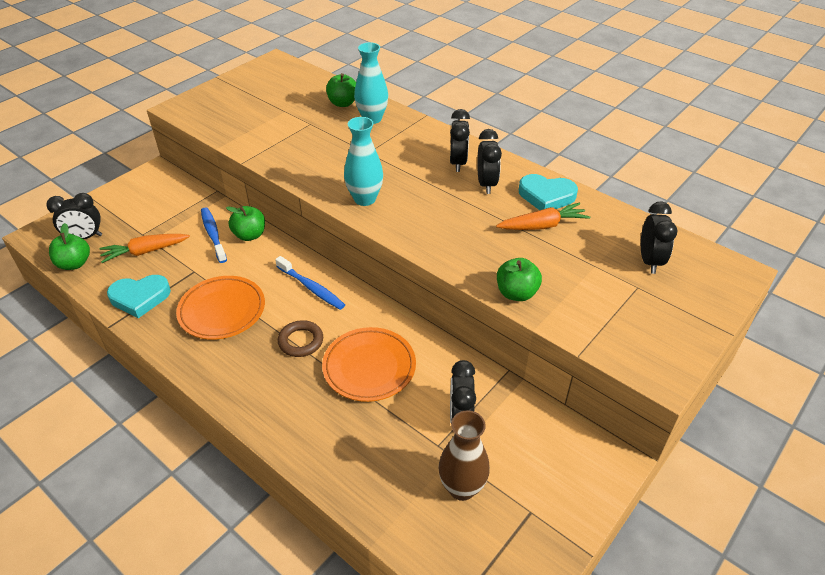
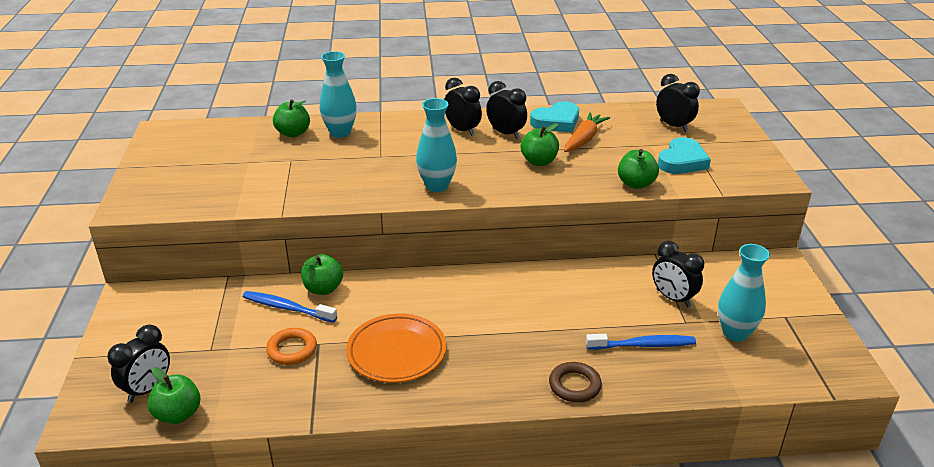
camera: 45 degrees left, 10 degrees down
orange carrot [99,234,190,263] -> none
turquoise heart [107,275,171,318] -> turquoise heart moved to [658,137,711,174]
blue toothbrush [275,256,345,310] -> blue toothbrush moved to [586,334,696,350]
brown ring [278,320,323,357] -> brown ring moved to [549,362,602,402]
orange plate [322,327,416,402] -> none
brown vase [438,410,490,501] -> turquoise vase [718,244,770,342]
none -> orange ring [266,328,317,365]
none -> green apple [520,123,559,166]

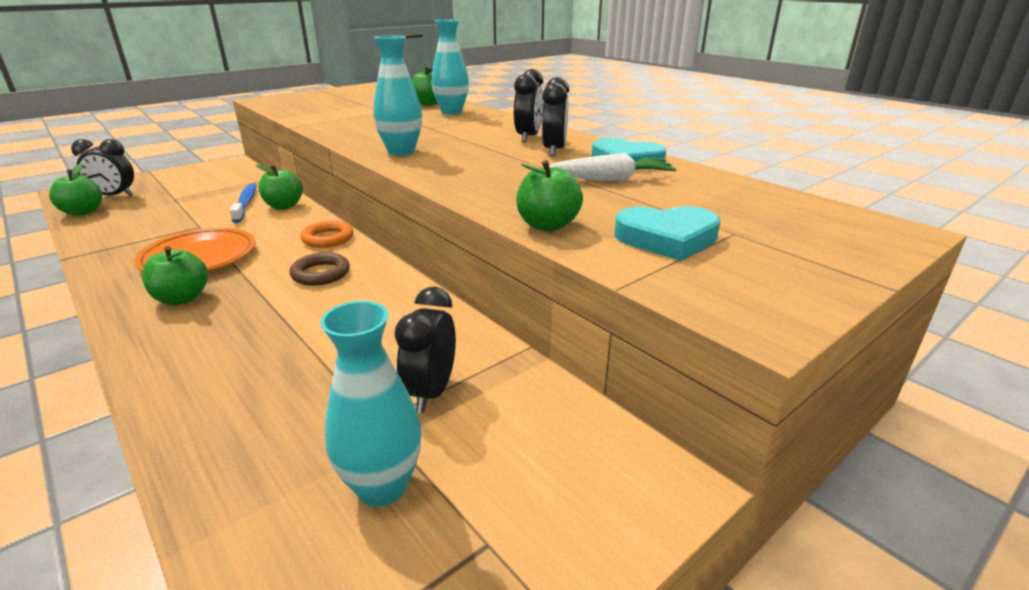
camera: 55 degrees right, 5 degrees down
orange ring [266,328,317,365] -> orange ring moved to [301,221,353,248]
green apple [520,123,559,166] -> green apple moved to [142,246,208,305]
brown ring [549,362,602,402] -> brown ring moved to [290,252,350,286]
orange carrot [564,112,610,152] -> white carrot [549,153,676,181]
blue toothbrush [586,334,696,350] -> none
black clock [656,74,700,132] -> none

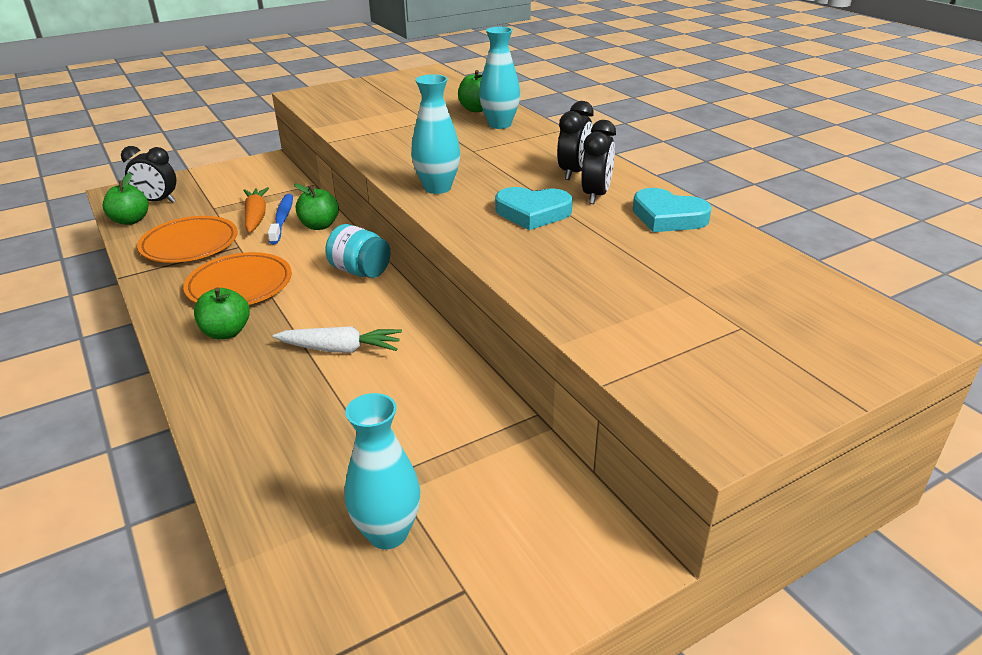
camera: 10 degrees right, 5 degrees up
brown ring [290,252,350,286] -> none
orange ring [301,221,353,248] -> turquoise jar [325,224,390,278]
black clock [395,287,456,413] -> none
green apple [516,160,583,231] -> none
white carrot [549,153,676,181] -> white carrot moved to [273,326,402,353]
turquoise heart [615,206,721,261] -> turquoise heart moved to [495,187,573,230]
none -> orange plate [137,216,238,263]
none -> orange carrot [243,187,269,233]

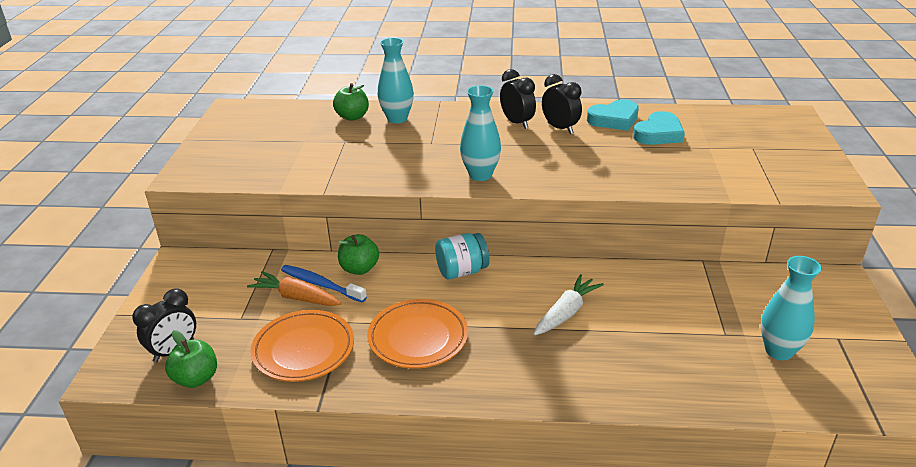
camera: 55 degrees left, 0 degrees up
green apple [194,287,250,339] -> none
turquoise heart [495,187,573,230] -> turquoise heart moved to [633,111,685,145]

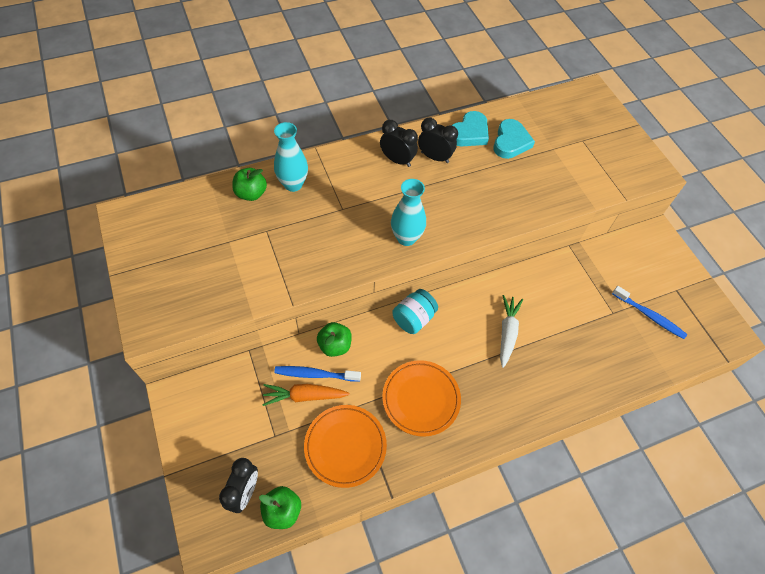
camera: 30 degrees left, 25 degrees up
turquoise vase [761,256,822,360] -> blue toothbrush [612,286,687,339]

